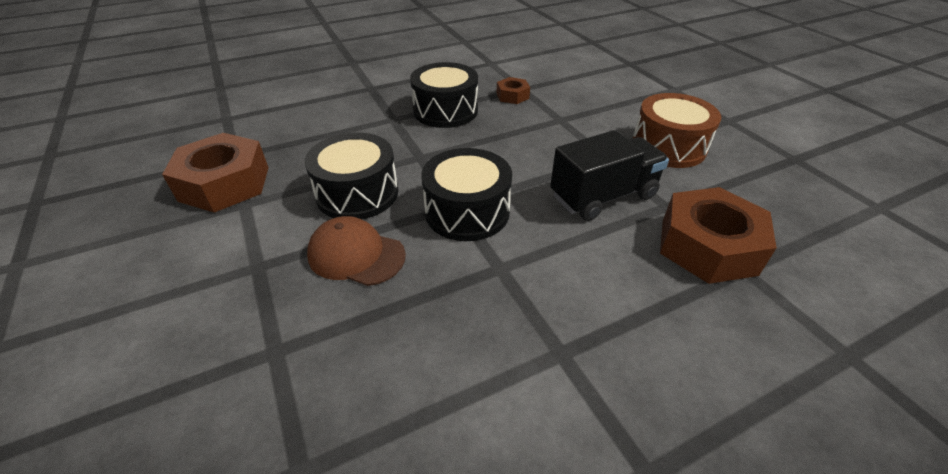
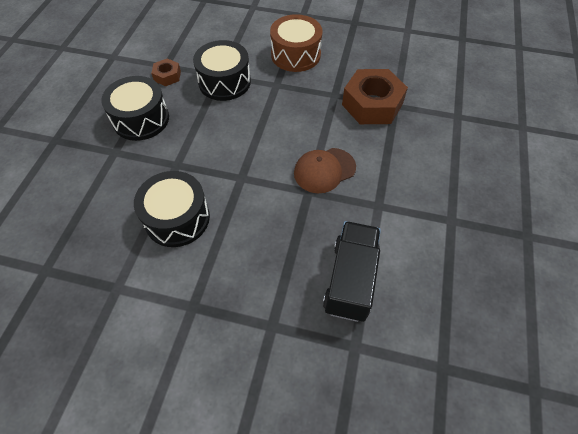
camera: 50 degrees left, 15 degrees up
brown nut [162,133,269,213] -> none
brown cap [307,216,406,286] -> brown cap moved to [294,148,356,193]
black drum [421,148,512,241] -> black drum moved to [193,40,251,101]
black truck [550,130,669,221] -> black truck moved to [323,221,381,322]

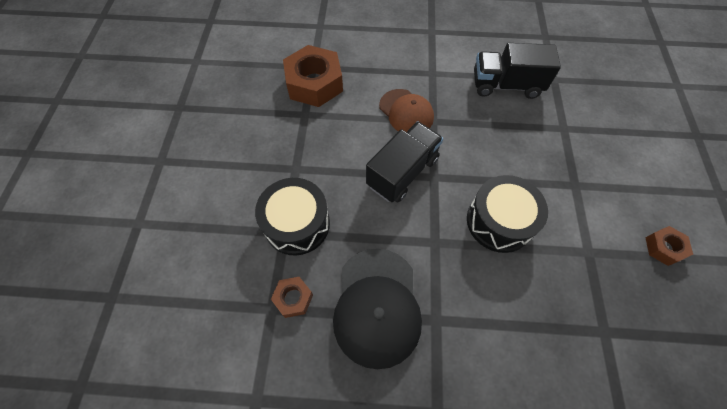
camera: 100 degrees left, 5 degrees up
black drum [101,76,169,141] -> black cap [333,248,422,369]
brown drum [270,14,323,72] -> none
none -> black truck [366,121,443,203]
none -> brown nut [646,226,693,266]

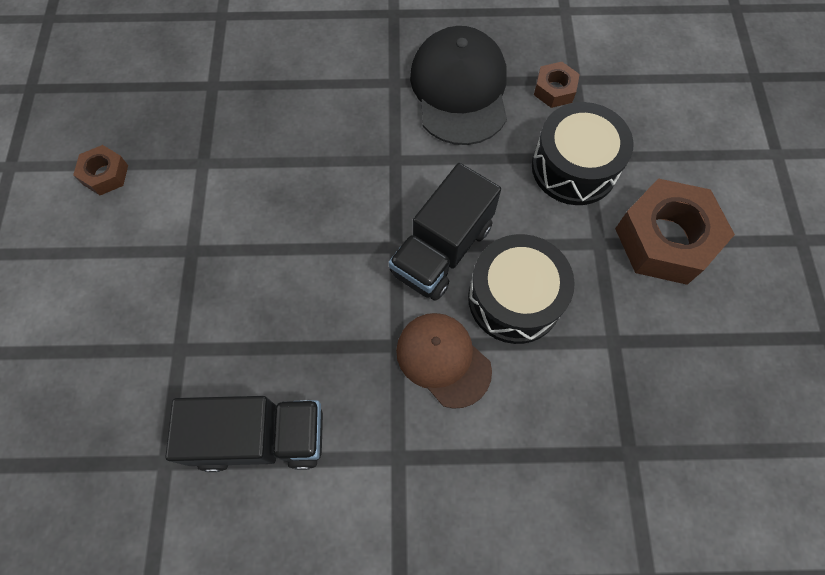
camera: 175 degrees right, 5 degrees up
brown nut [283,45,343,107] -> brown nut moved to [615,178,735,285]
black drum [467,175,548,253] -> black drum moved to [468,234,575,344]

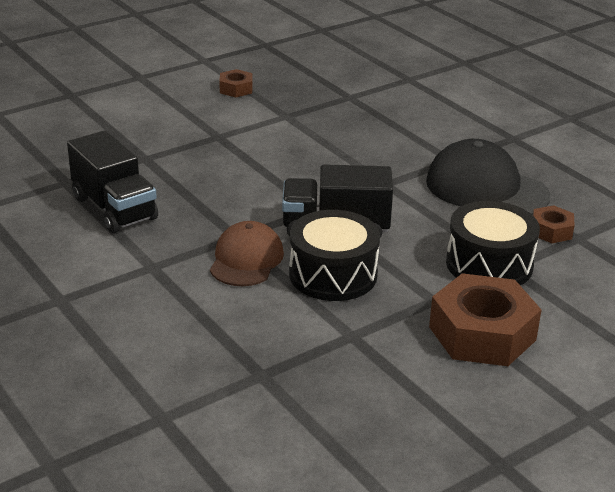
camera: 55 degrees right, 35 degrees down
black cap [410,26,507,145] -> black cap turned 105 degrees counterclockwise [426,139,551,215]

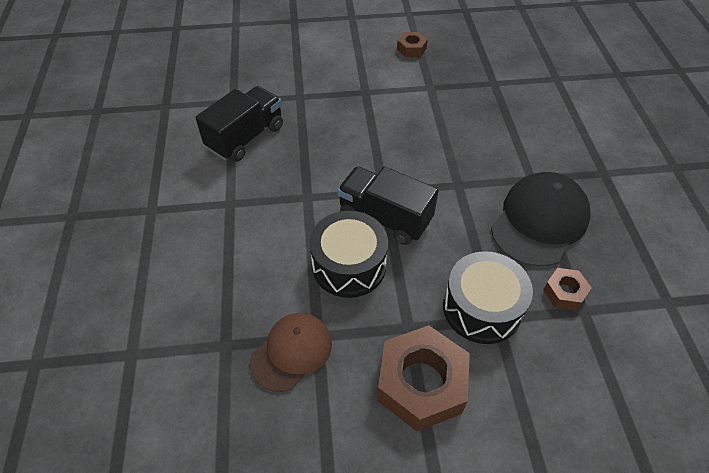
camera: 30 degrees right, 20 degrees up
black truck [67,130,158,233] -> black truck turned 135 degrees counterclockwise [195,86,283,162]
brown cap [210,221,284,286] -> brown cap moved to [250,313,332,392]
black cap [426,139,551,215] -> black cap turned 60 degrees clockwise [491,172,591,267]

